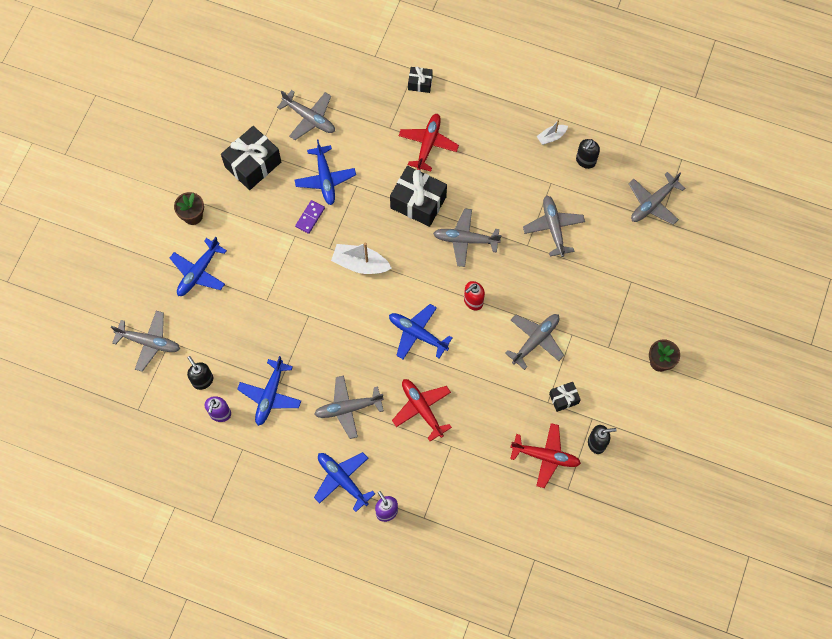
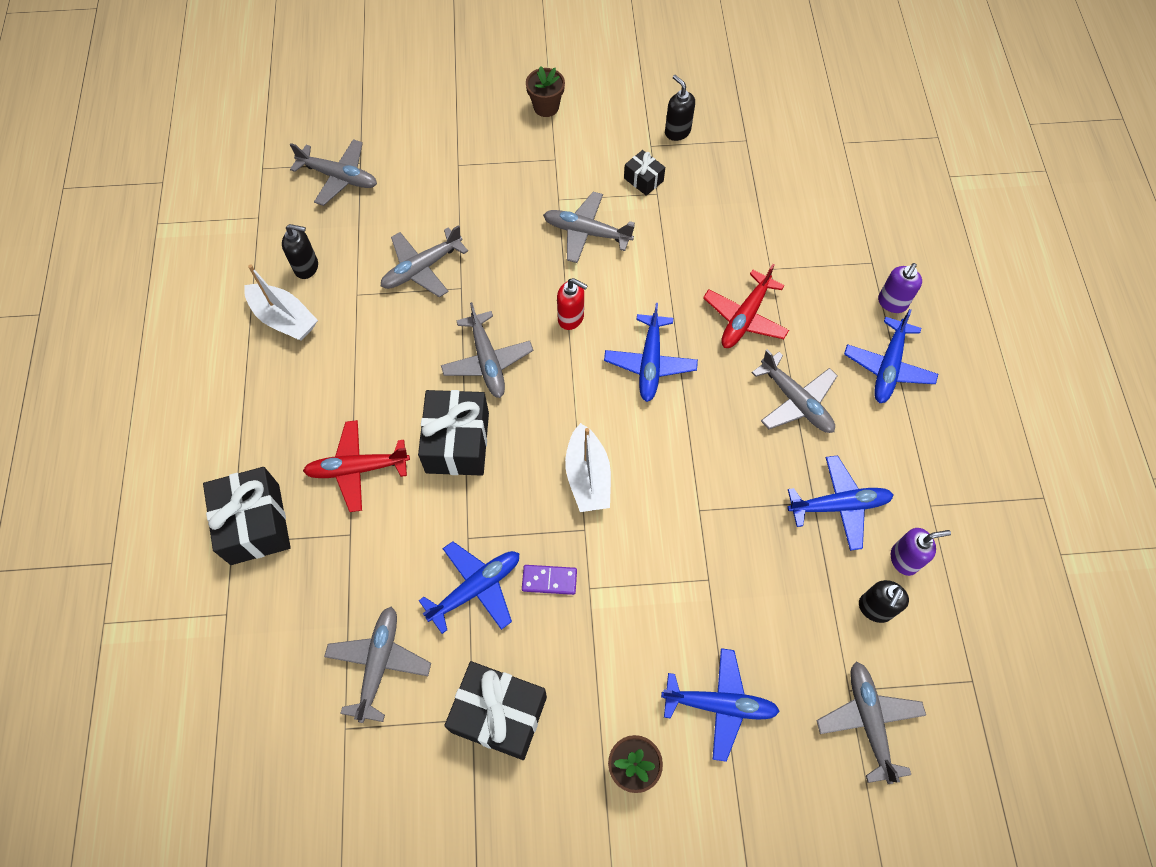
camera: 115 degrees left, 5 degrees down
black gift [408,67,433,93] -> black gift [203,467,291,565], size x1.95
red plane [510,423,581,488] -> none
white boat [537,119,568,145] -> white boat [244,264,318,341], size x1.73

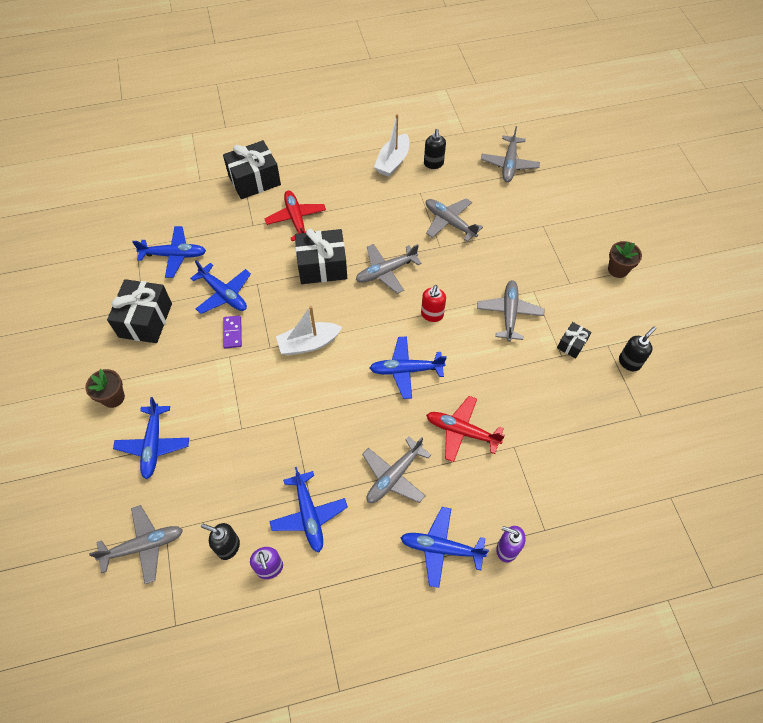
camera: 80 degrees right, 5 degrees down
grey plane [324,606,431,723] -> blue plane [132,226,206,278]

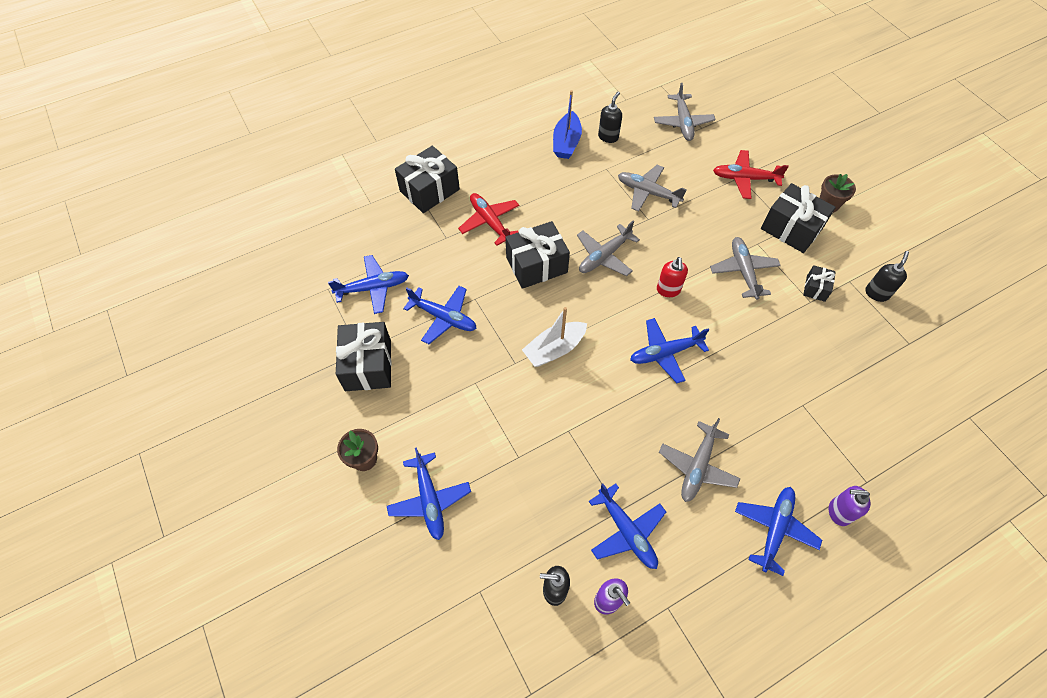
camera: 15 degrees left, 0 degrees up
grey plane [89,505,183,584] -> none
purple domino [223,316,242,349] -> none
white boat [374,114,409,177] -> blue boat [553,90,582,159]
blue plane [401,507,489,588] -> blue plane turned 120 degrees clockwise [735,487,822,576]
black soap dispenser [424,129,446,169] -> black soap dispenser turned 135 degrees counterclockwise [598,91,622,143]
red plane [426,396,505,462] -> red plane moved to [713,150,789,199]
none -> black gift [761,183,836,253]

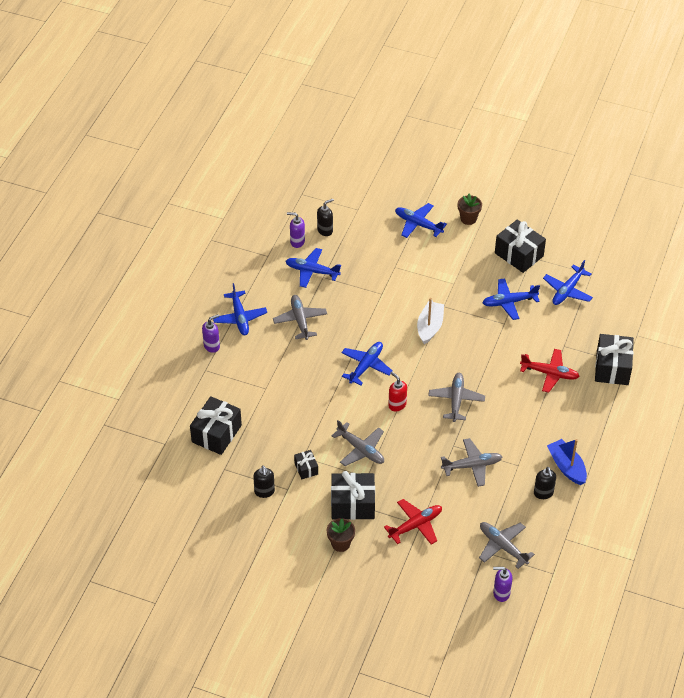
camera: 140 degrees right, 10 degrees down
black gift [506,221,570,289] -> black gift moved to [190,396,242,455]
none -> purple soap dispenser [493,567,512,602]

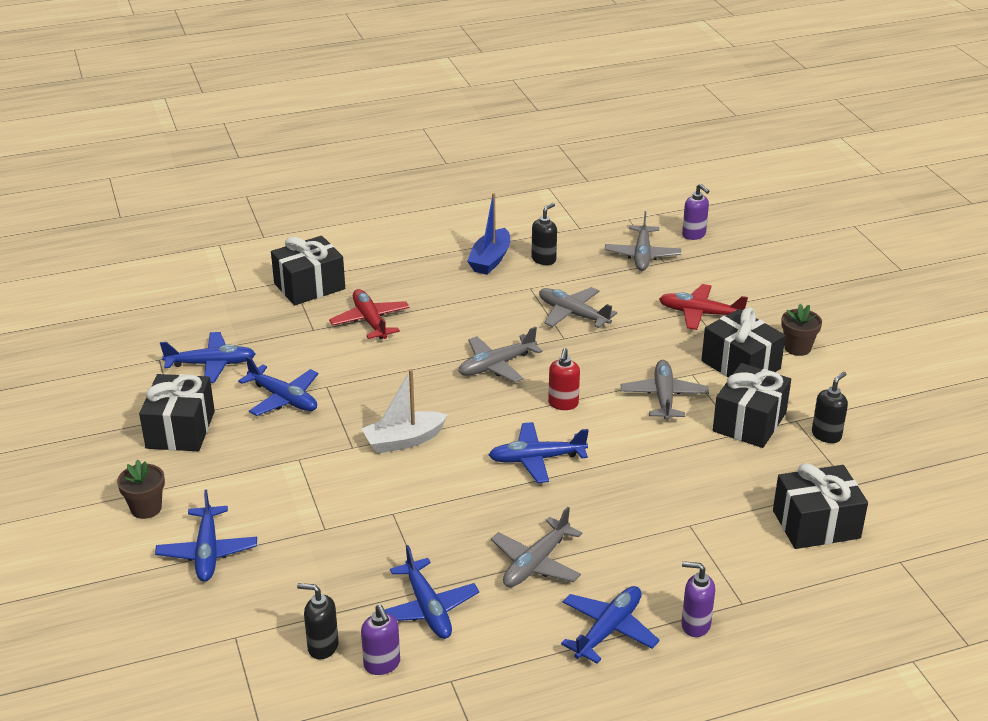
camera: 130 degrees left, 15 degrees down
black gift [294,450,318,479] -> black gift [713,363,791,448], size x1.95

